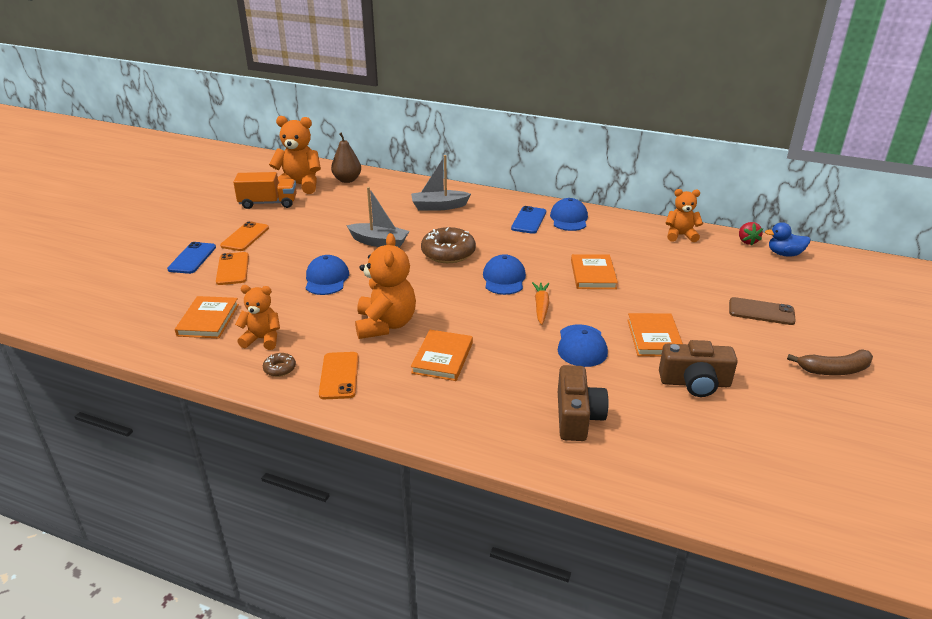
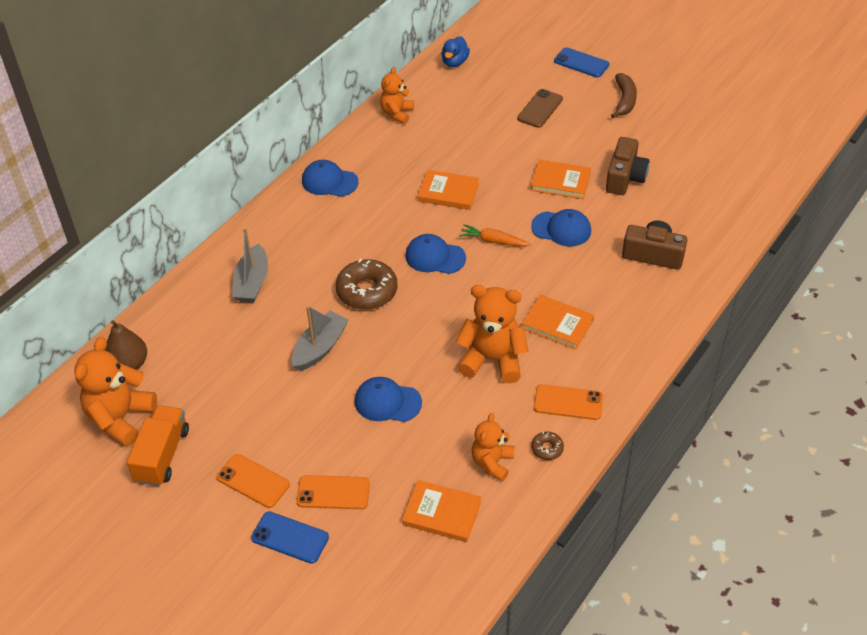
camera: 75 degrees left, 15 degrees up
blue phone [511,206,546,234] -> blue phone moved to [554,47,609,77]
red strawberry [739,222,763,246] -> none

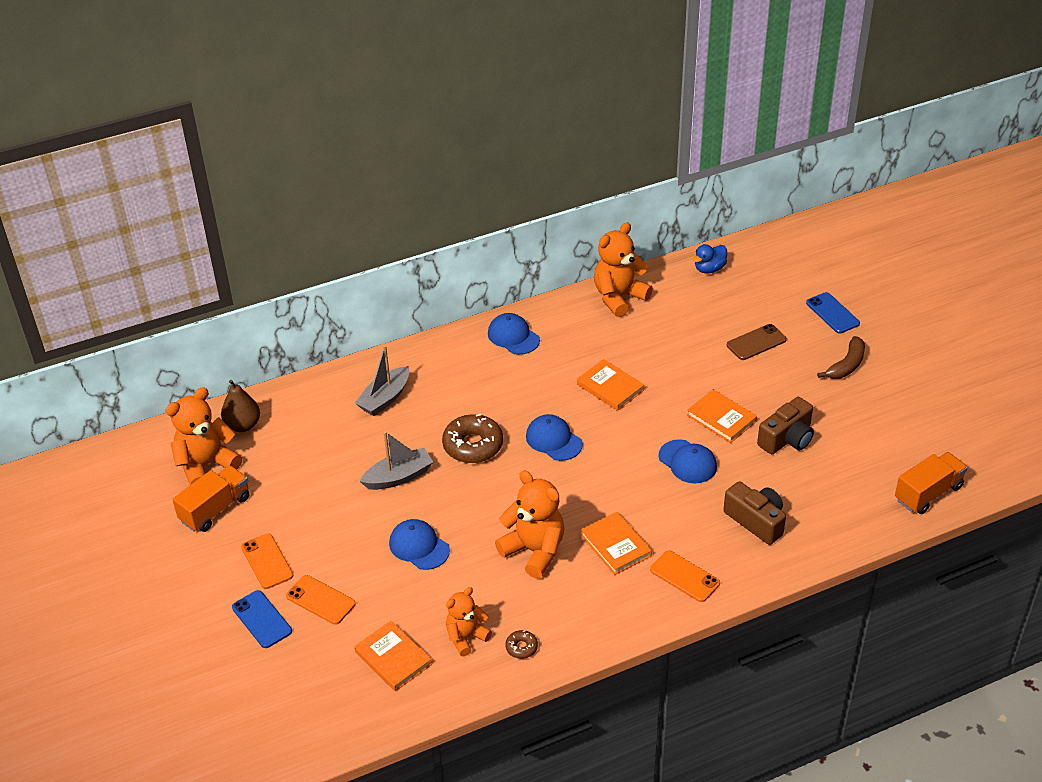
camera: 30 degrees right, 5 degrees down
orange teddy bear [380,67,414,124] -> orange teddy bear [594,222,653,317], size x1.60
orange carrot [459,224,531,247] -> none
orange phone [534,384,603,420] -> orange phone moved to [650,551,720,602]
none -> orange truck [895,452,968,514]

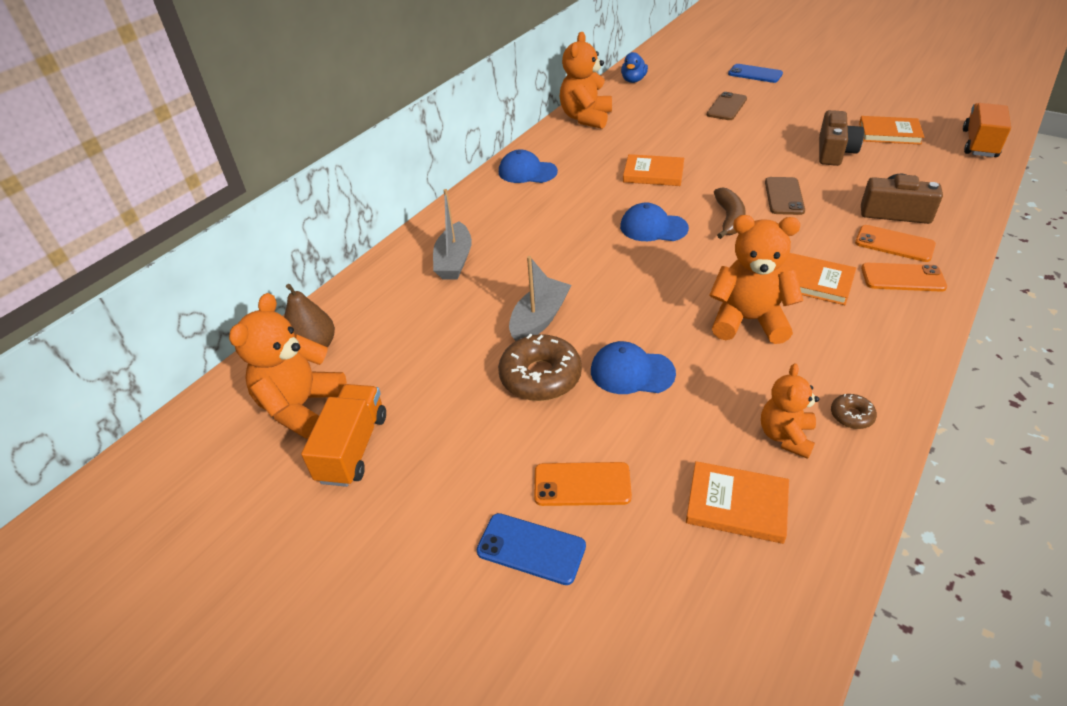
camera: 30 degrees left, 0 degrees up
orange phone [241,533,293,589] -> orange phone moved to [855,225,936,262]
brown donut [442,414,503,463] -> brown donut moved to [498,334,582,401]
blue cap [658,439,717,483] -> brown phone [765,177,805,215]
orange book [687,389,757,443] -> orange book moved to [859,116,924,145]
brown banana [817,336,865,379] -> brown banana moved to [714,187,746,239]

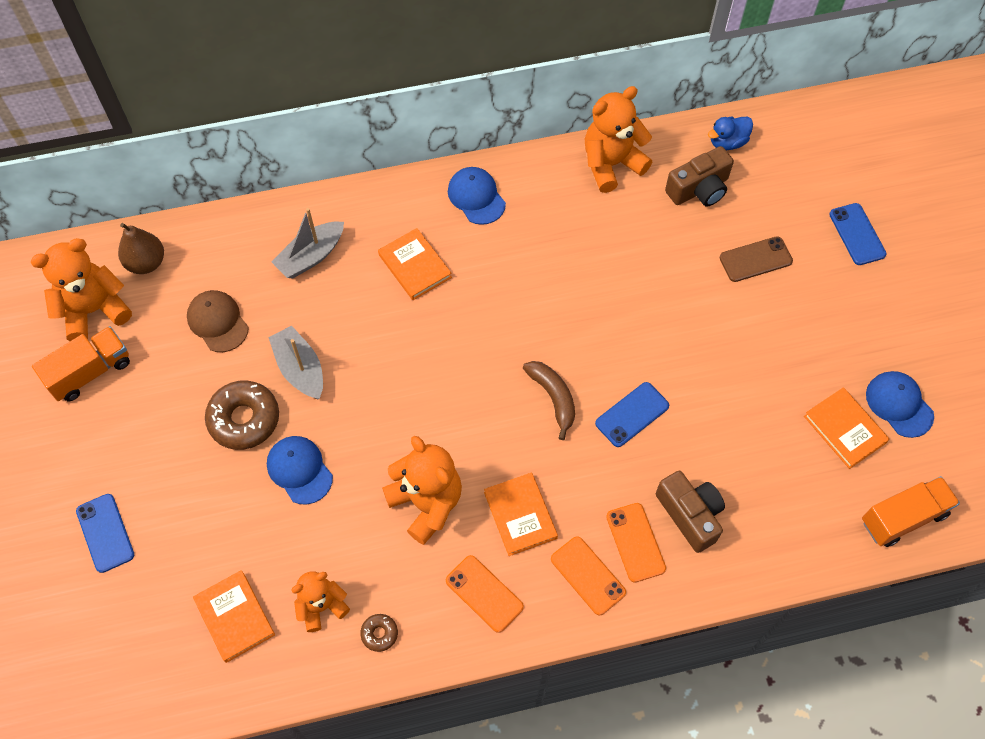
camera: 40 degrees right, 20 degrees up
grey boat [509,256,571,341] -> grey boat turned 105 degrees counterclockwise [268,326,323,399]
orange phone [534,462,632,506] -> orange phone moved to [446,555,524,633]
blue cap [620,203,689,241] -> blue cap moved to [866,371,934,438]
orange book [623,154,684,186] -> orange book moved to [378,228,452,300]
brown banana [714,187,746,239] -> brown banana turned 75 degrees counterclockwise [523,361,575,440]
brown phone [765,177,805,215] -> blue phone [595,382,669,447]
brown camera [819,110,864,166] -> brown camera moved to [665,146,734,207]
none -> brown cap [187,290,249,352]

